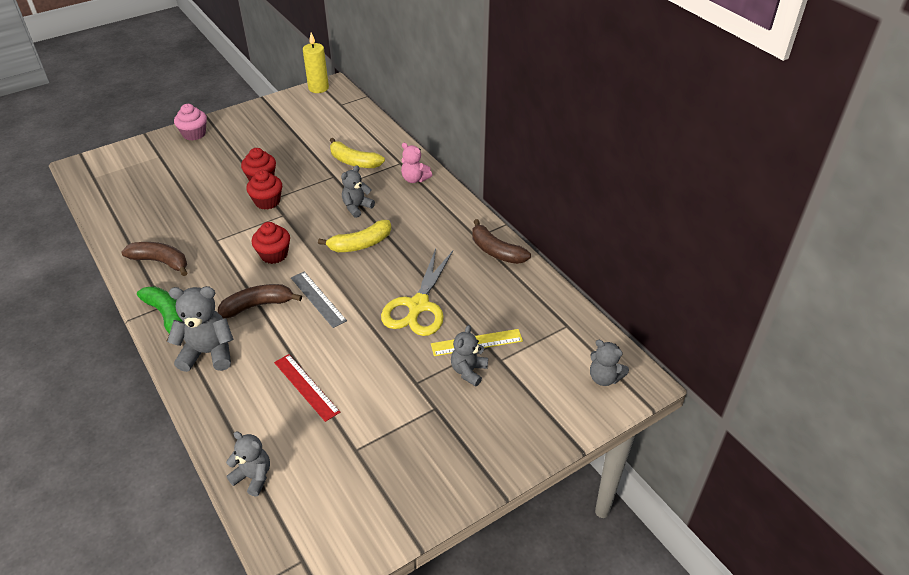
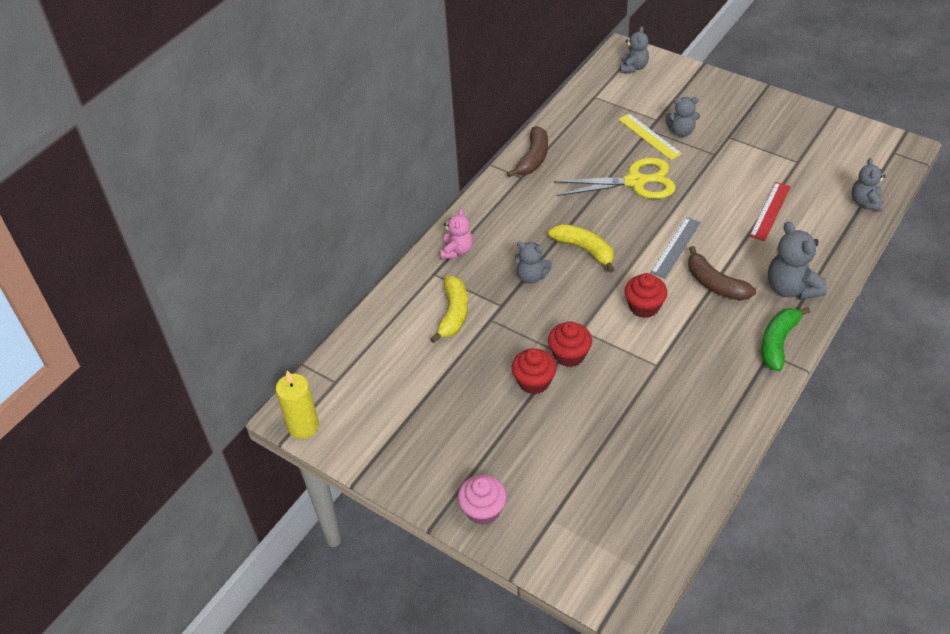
camera: 110 degrees left, 5 degrees up
brown banana [122,242,187,276] -> none

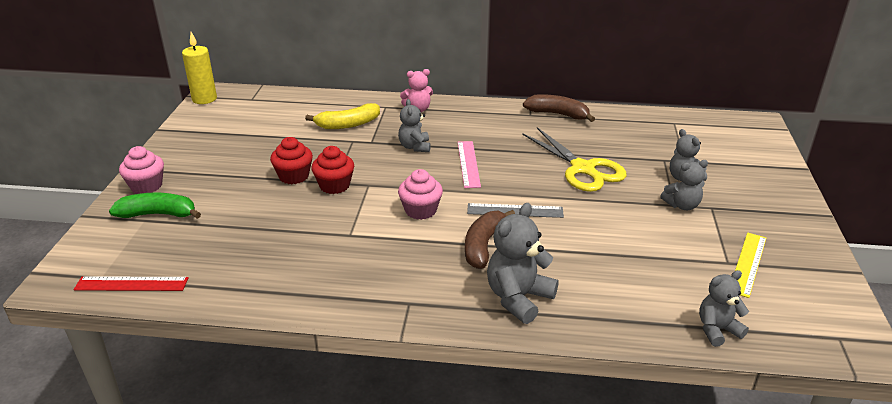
camera: 60 degrees right, 15 degrees down
brown banana [507,126,548,177] -> brown banana turned 150 degrees counterclockwise [523,94,595,122]
yellow banana [548,224,614,273] -> pink ruler [458,141,481,188]
yellow ruler [618,113,682,160] -> yellow ruler moved to [735,233,766,298]
grey teddy bear [620,26,649,73] -> grey teddy bear moved to [660,160,708,210]
red cupcake [624,273,668,318] -> pink cupcake [398,169,443,220]
red ruler [750,182,791,241] -> red ruler moved to [74,276,189,291]
green banana [761,307,811,371] -> green banana moved to [109,192,201,219]

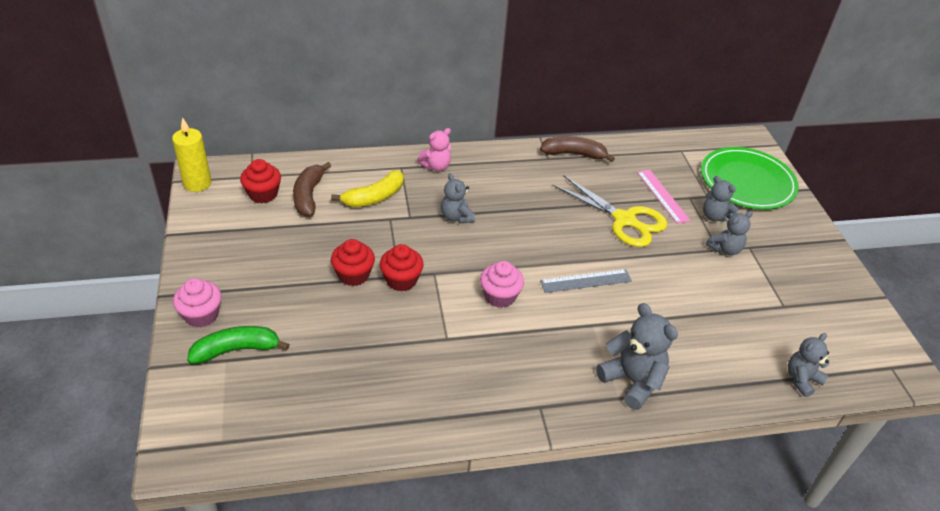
camera: 20 degrees left, 10 degrees up
red ruler [74,276,189,291] -> none
pink ruler [458,141,481,188] -> pink ruler moved to [637,169,691,224]
brown banana [465,210,515,269] -> brown banana moved to [293,162,331,217]
grey teddy bear [487,203,559,324] -> grey teddy bear turned 120 degrees clockwise [596,303,678,410]
yellow ruler [735,233,766,298] -> none
none -> red cupcake [240,159,281,204]
none -> green plate [701,147,799,209]

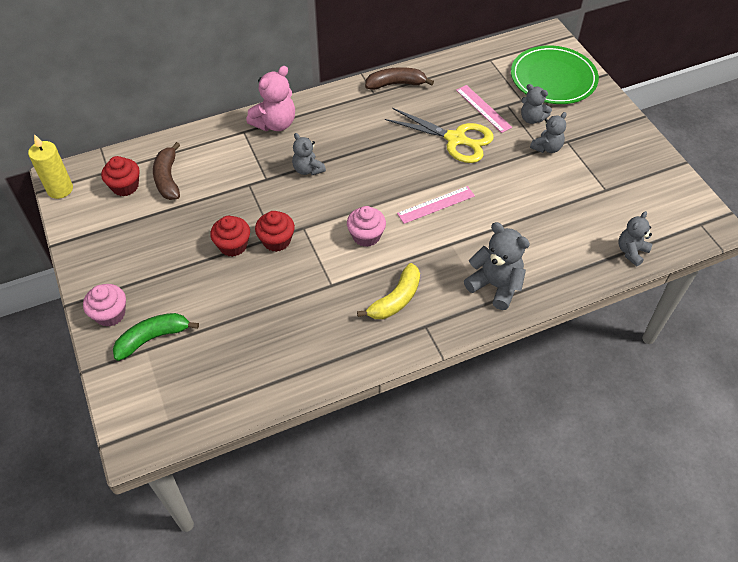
camera: 10 degrees left, 10 degrees up
yellow banana [331,170,404,207] -> yellow banana moved to [357,263,420,319]
pink teddy bear [417,128,451,171] -> pink teddy bear [246,66,295,131], size x1.56
grey ruler [540,269,632,293] -> pink ruler [397,186,475,224]

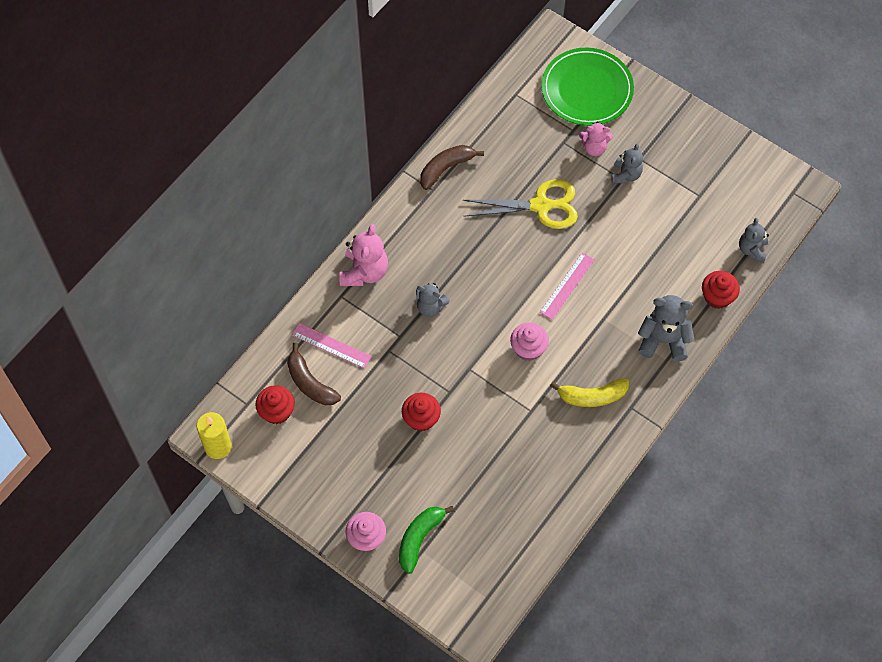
camera: 30 degrees left, 10 degrees up
red cupcake [255,211,295,252] -> red cupcake moved to [702,271,740,309]
yellow banana [357,263,420,319] -> yellow banana turned 75 degrees clockwise [550,378,629,407]
pink ruler [456,85,512,133] -> pink ruler moved to [292,323,372,369]
grey teddy bear [521,84,552,124] -> pink teddy bear [579,122,613,156]

